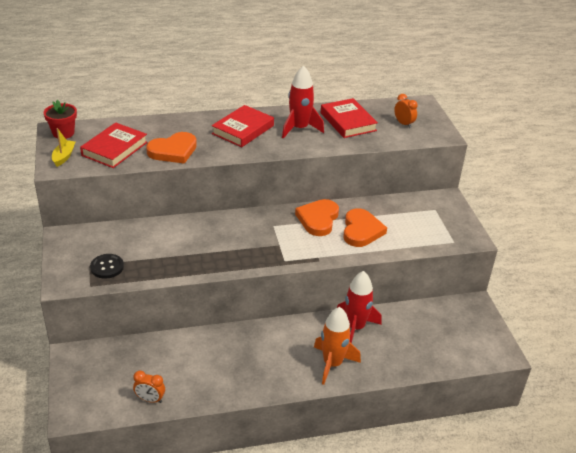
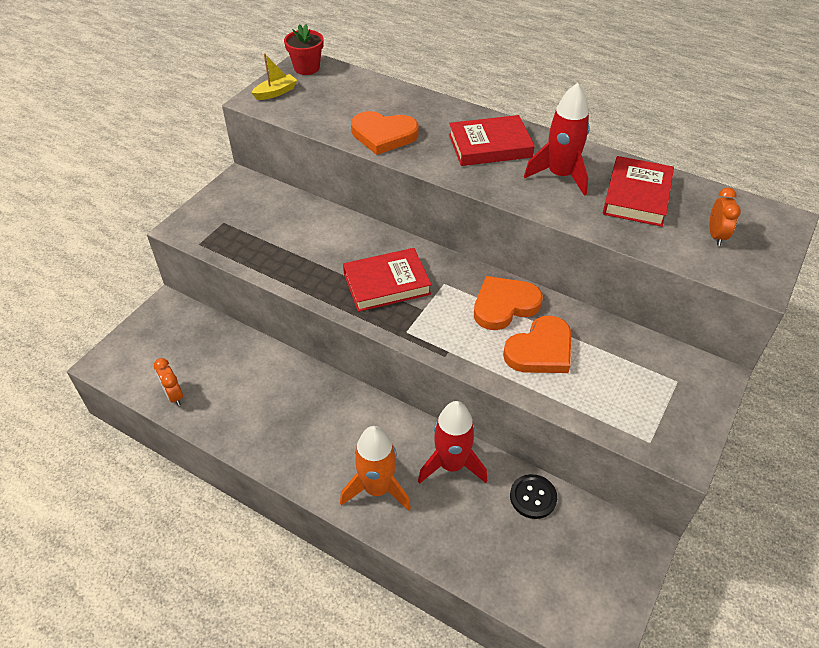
camera: 45 degrees right, 10 degrees up
red book [80,122,148,168] -> red book moved to [343,248,432,312]
black button [90,254,124,279] -> black button moved to [510,474,557,519]

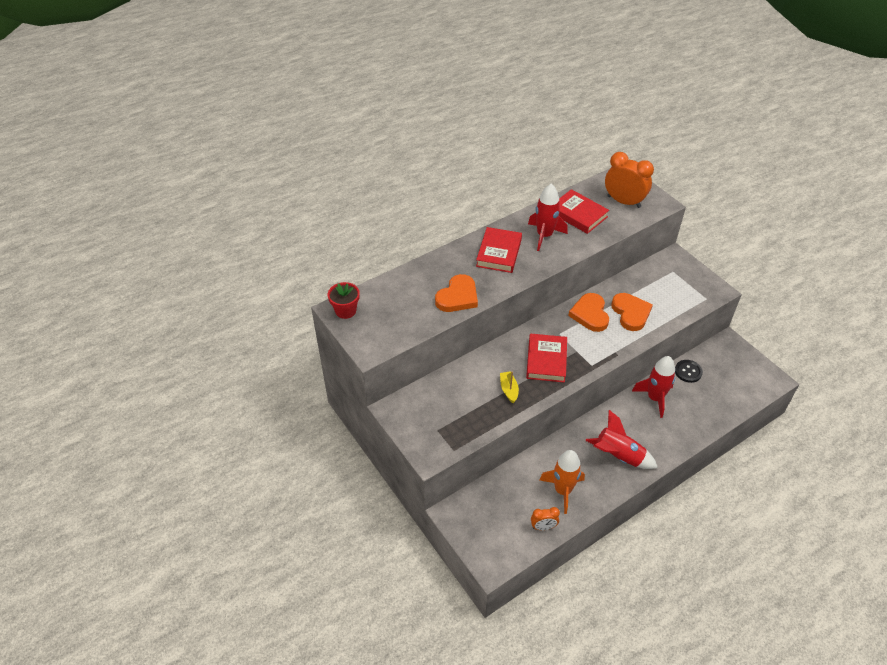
camera: 65 degrees left, 0 degrees up
yellow boat [251,53,297,100] -> yellow boat moved to [500,371,519,403]
orange rocket [340,426,411,511] -> orange rocket moved to [539,450,585,514]
orange clock [710,188,741,246] -> orange clock [605,152,654,208], size x1.93
none -> red rocket [585,410,658,469]

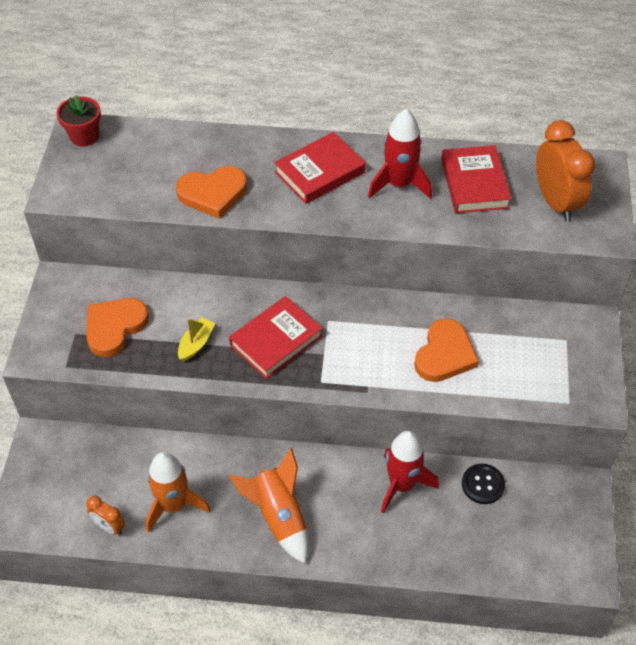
camera: 40 degrees right, 5 degrees up
orange heart [568,293,609,332] -> orange heart moved to [86,298,149,357]
red rocket [585,410,658,469] -> orange rocket [230,448,308,564]

